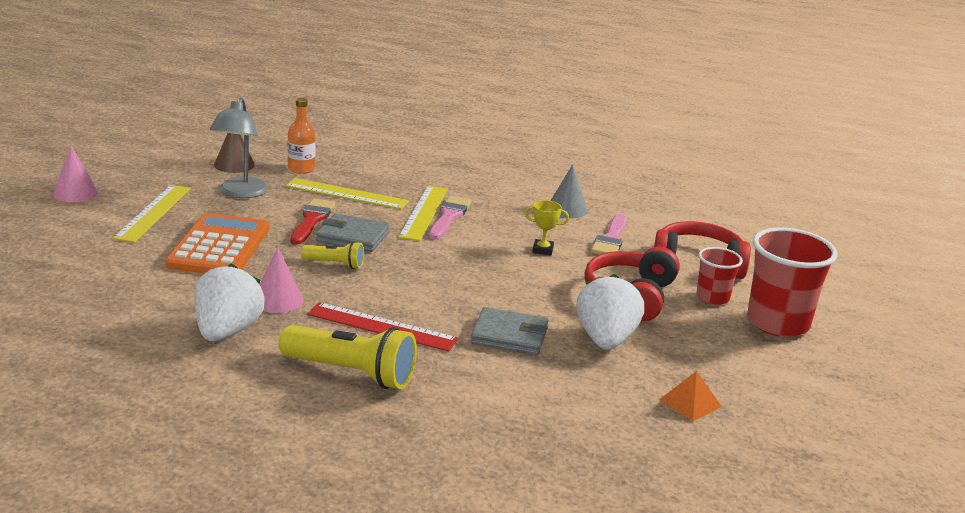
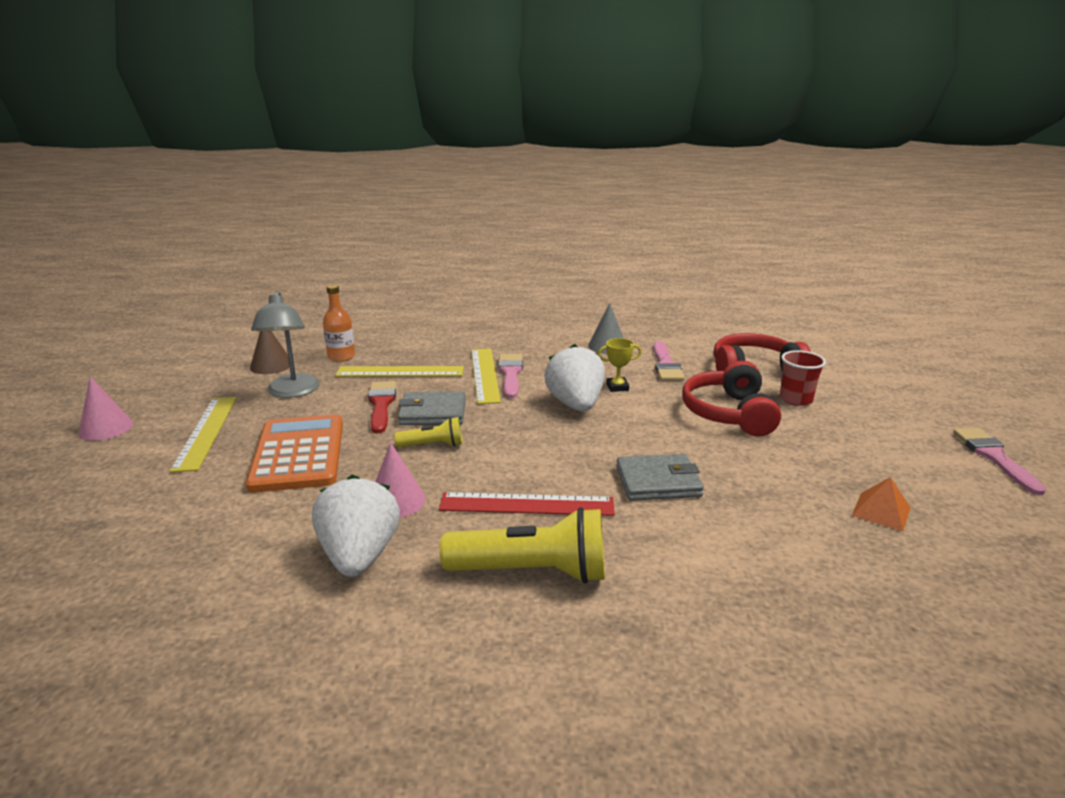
camera: 15 degrees left, 0 degrees up
white strawberry [576,274,644,350] -> white strawberry moved to [544,344,605,411]
red cup [747,227,837,337] -> none
none -> pink brush [953,428,1046,495]

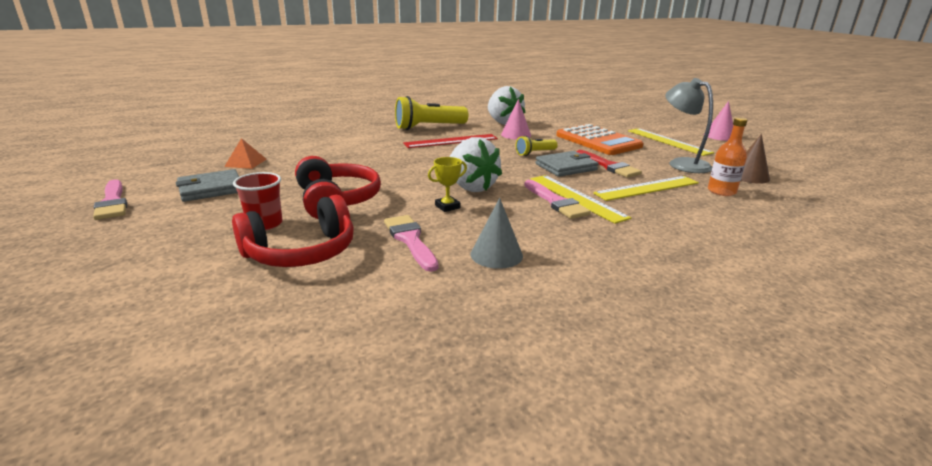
camera: 155 degrees right, 0 degrees up
grey wallet [616,454,704,501] -> grey wallet moved to [176,169,239,202]

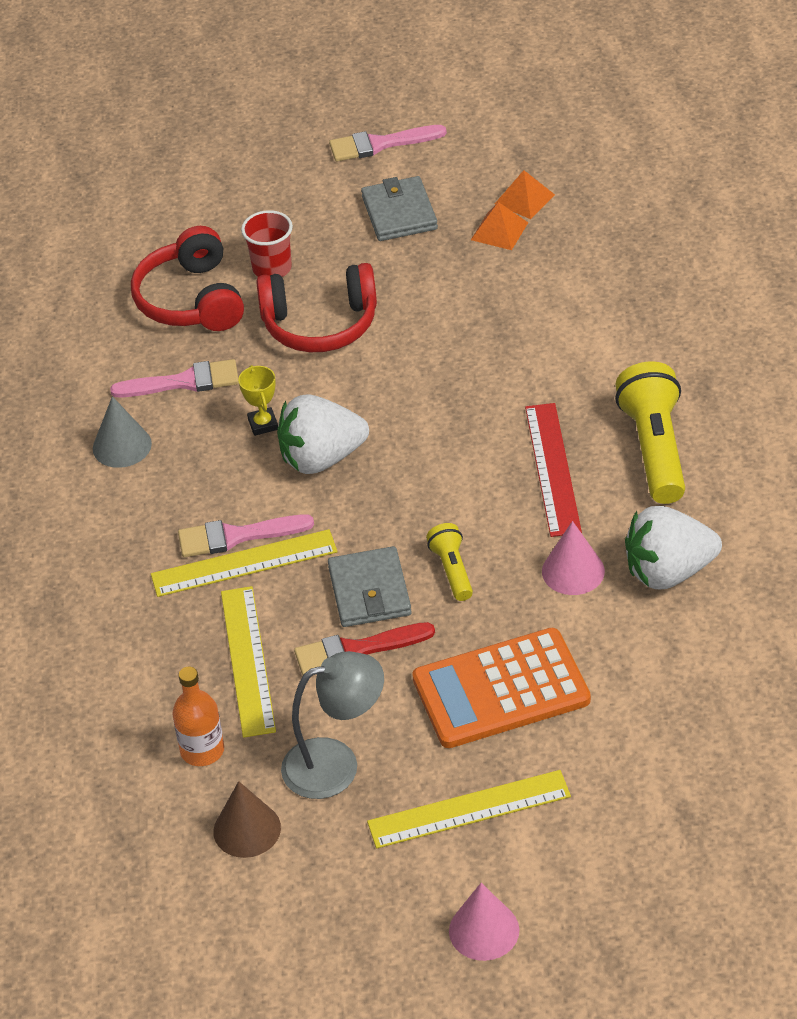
camera: 110 degrees right, 20 degrees up
none -> orange pyramid [495,170,555,219]

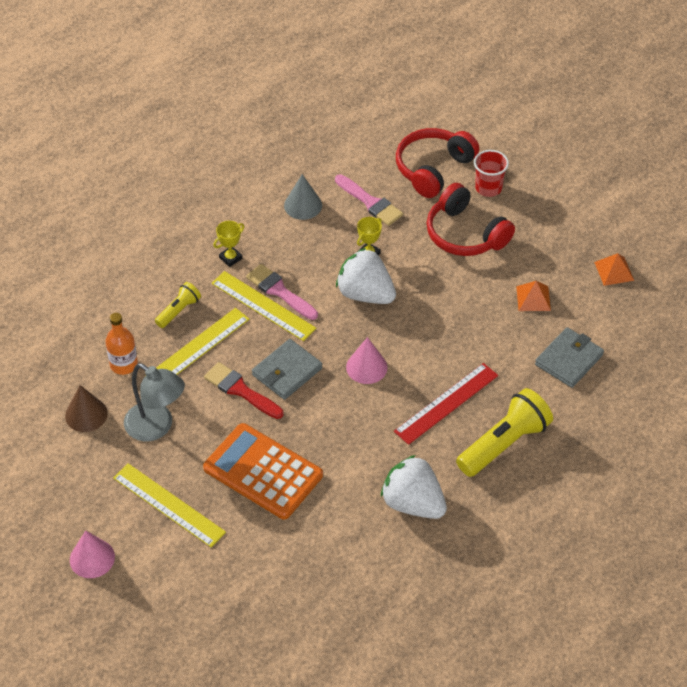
camera: 50 degrees right, 5 degrees up
pink brush [329,125,447,161] -> none
grey wallet [361,176,438,241] -> grey wallet moved to [535,327,604,388]
yellow flashlight [426,523,473,601] -> yellow flashlight moved to [155,282,201,328]
orange pyramid [495,170,555,219] -> orange pyramid moved to [516,281,551,311]
pink cone [542,521,605,595] -> pink cone moved to [346,337,387,384]
none -> yellow trophy [213,221,244,267]

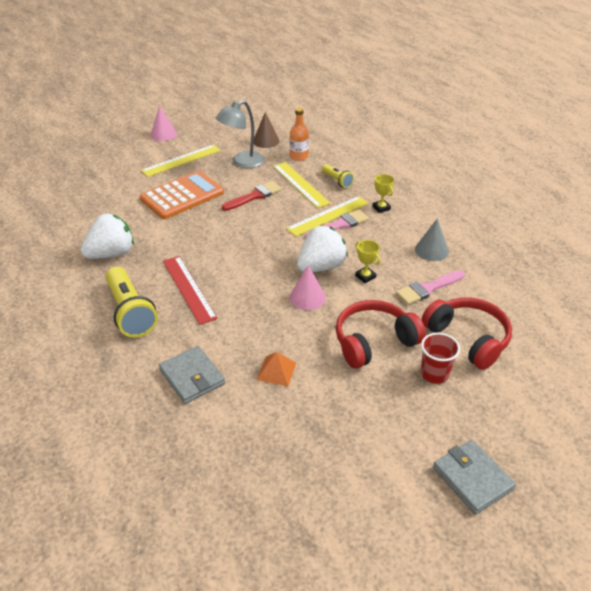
camera: 105 degrees right, 10 degrees down
grey wallet [252,339,323,400] -> grey wallet moved to [433,440,516,514]
pink cone [346,337,387,384] -> pink cone moved to [290,265,326,310]
orange pyramid [594,253,634,286] -> none

